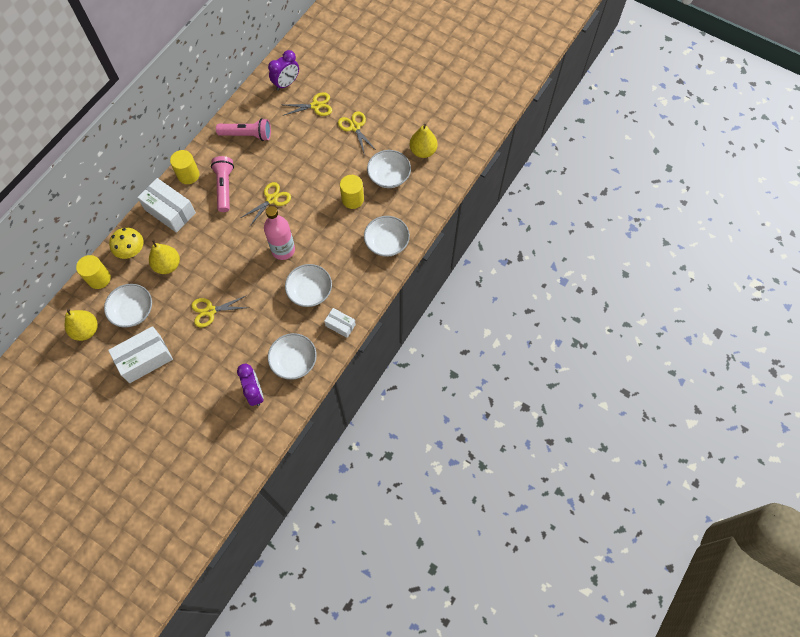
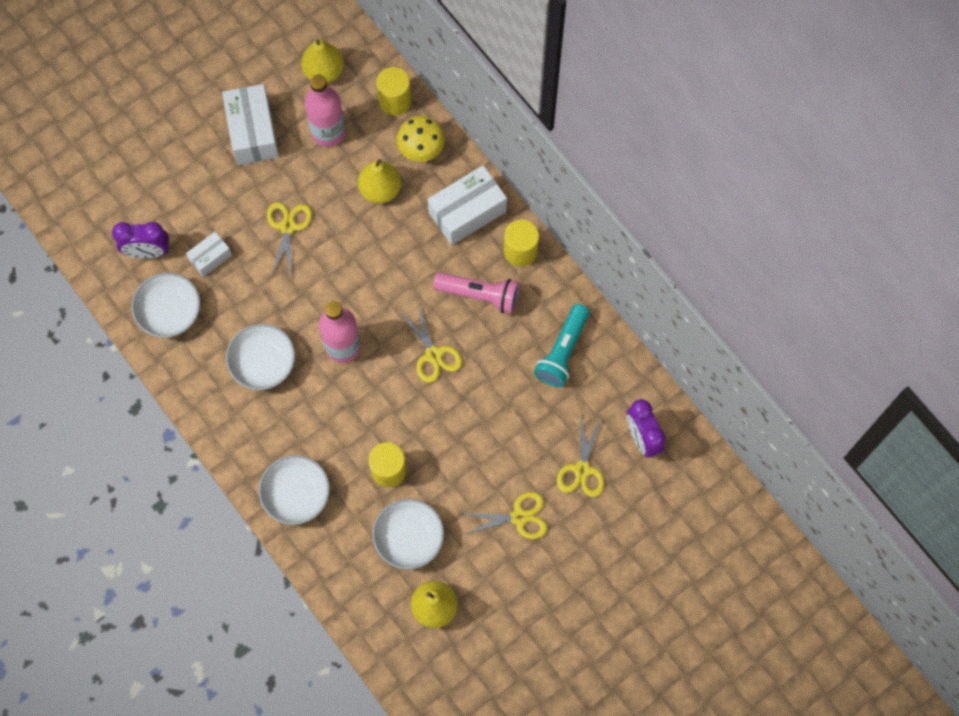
camera: 110 degrees right, 5 degrees up
white bowl [104,284,152,328] -> pink bottle [305,74,346,147]
pink flashlight [216,118,271,141] -> turquoise flashlight [534,304,590,387]
white box [324,308,356,338] -> white box moved to [186,232,232,277]

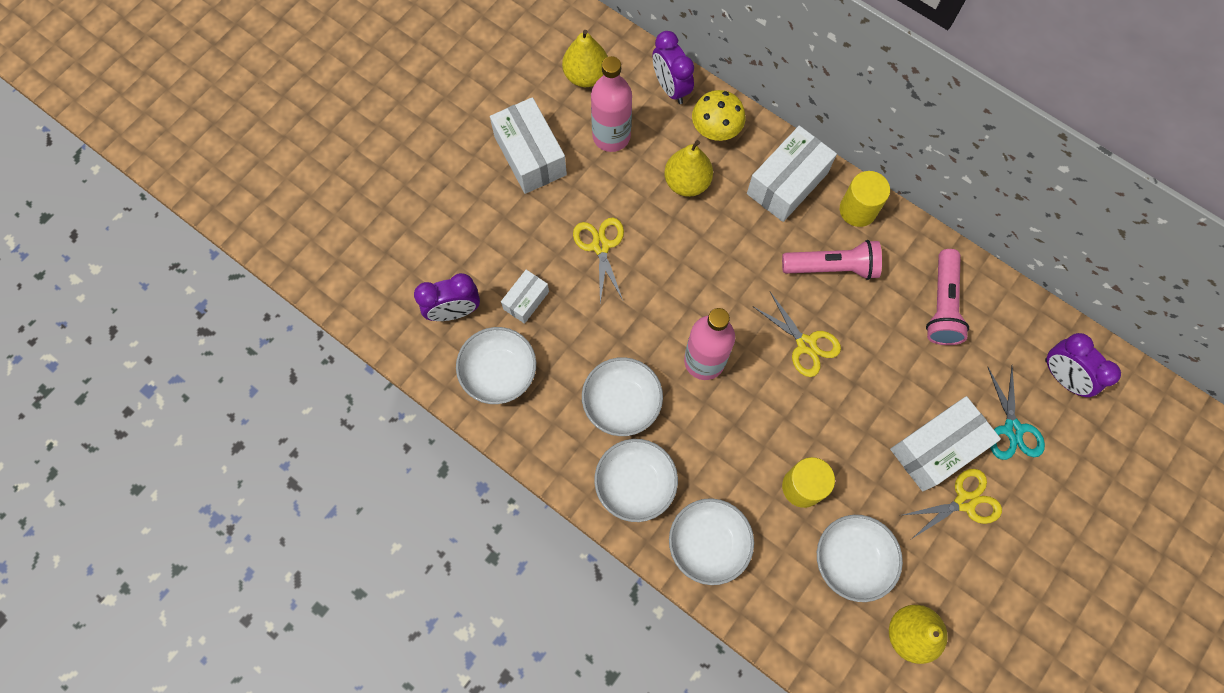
camera: 15 degrees left, 0 degrees up
yellow cylinder [376,67,412,116] -> purple clock [652,31,694,104]
turquoise flashlight [534,304,590,387] -> pink flashlight [926,249,969,345]
yellow scissors [557,415,604,497] -> turquoise scissors [988,367,1045,460]
none -> white bowl [594,439,678,522]
none -> white box [890,396,1001,491]

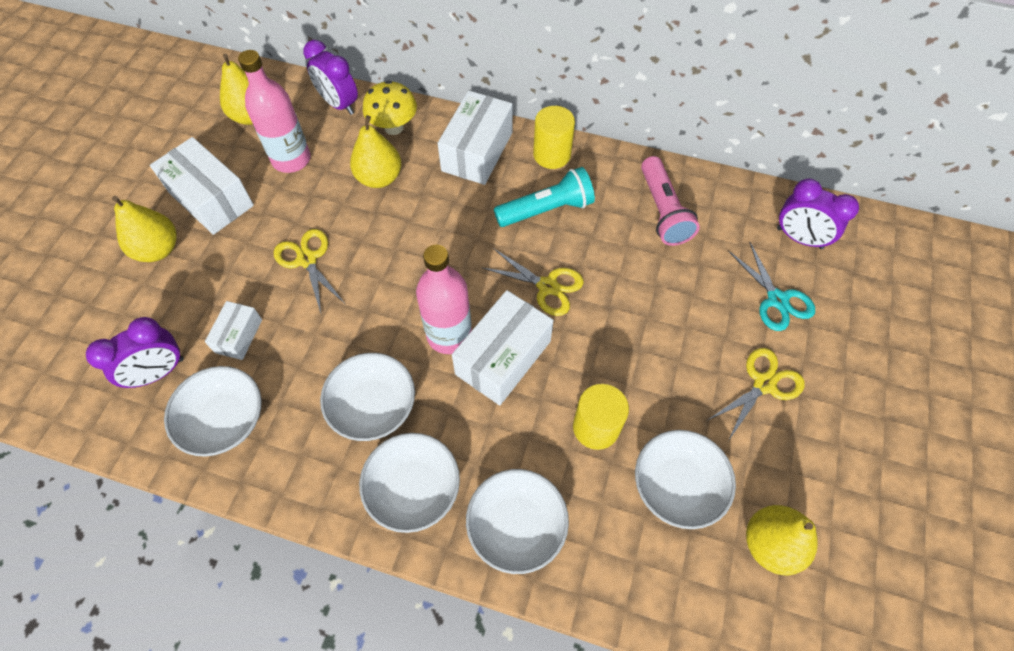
camera: 20 degrees left, 10 degrees down
pink flashlight [782,240,882,280] -> turquoise flashlight [494,167,595,227]
white box [890,396,1001,491] -> white box moved to [452,290,554,405]
none -> yellow pear [112,196,177,262]

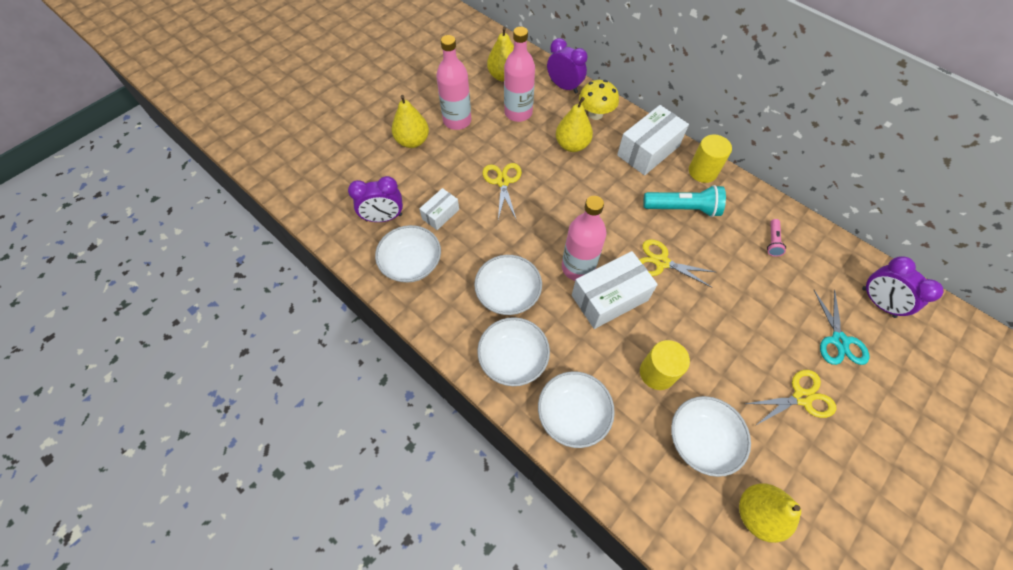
camera: 25 degrees right, 0 degrees up
white box [150,137,254,235] -> pink bottle [436,35,471,130]
purple clock [303,40,358,115] -> purple clock turned 150 degrees clockwise [547,38,587,94]
yellow scissors [481,248,584,316] -> yellow scissors turned 150 degrees clockwise [639,239,715,288]
pink flashlight [641,156,700,246] -> pink flashlight [767,219,786,257], size x0.52

